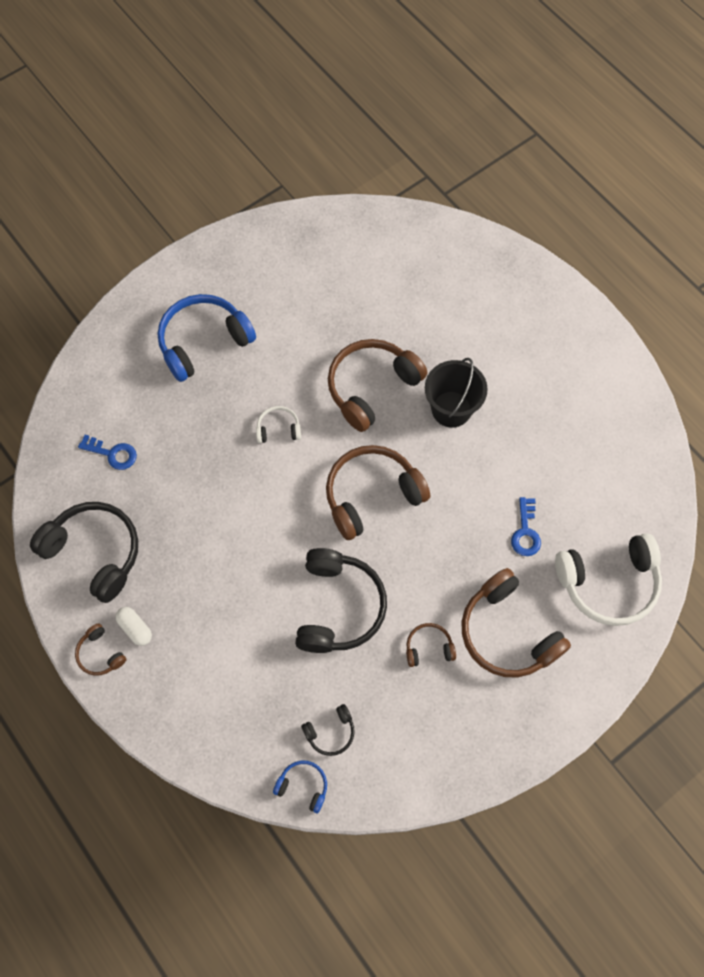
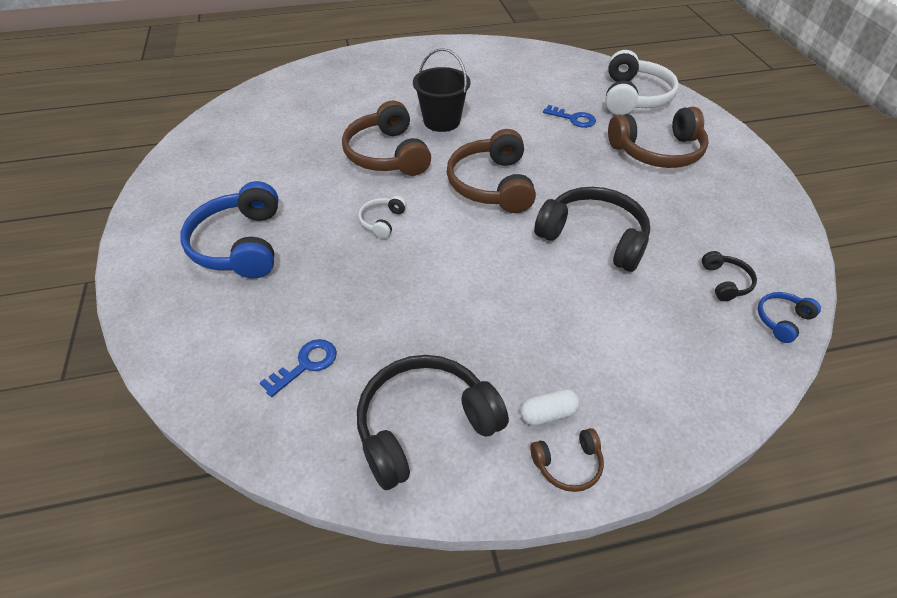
camera: 65 degrees left, 20 degrees down
brown headphones [406,623,456,667] -> none

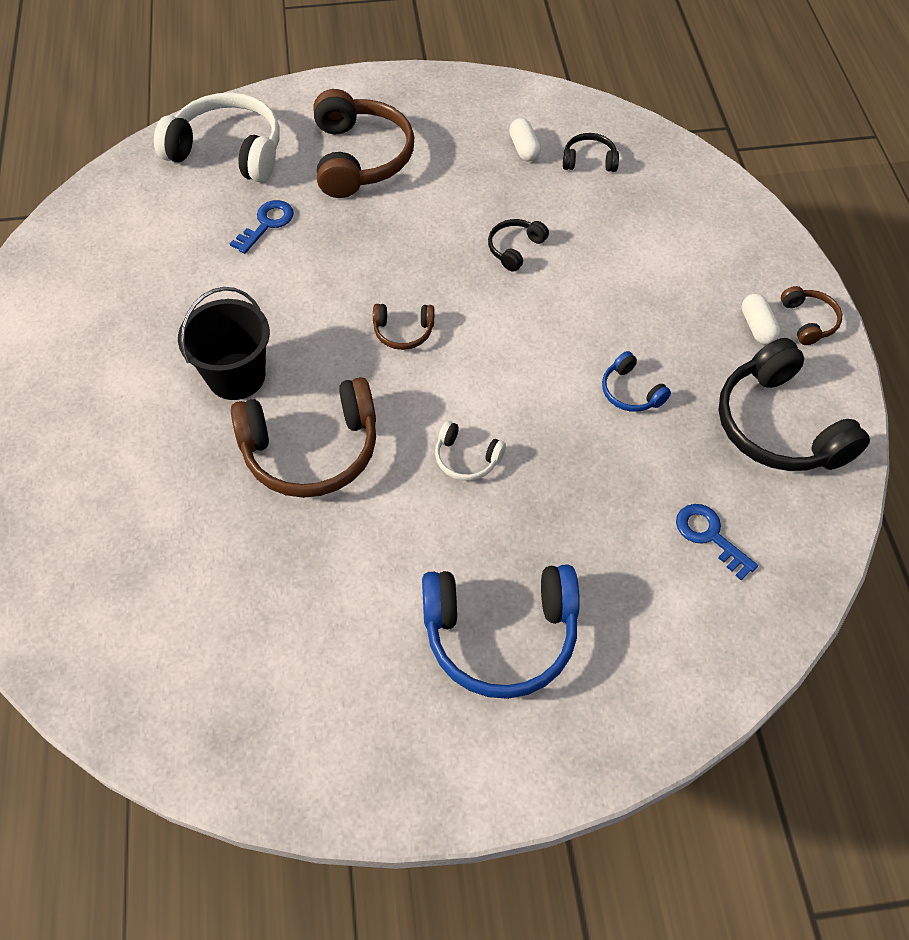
camera: 85 degrees left, 10 degrees up
brown headphones [447,129,536,213] -> brown headphones [373,304,434,350], size x0.47
black headphones [534,187,650,272] -> black headphones [488,219,549,272], size x0.47
blue headphones [758,292,821,343] -> blue headphones moved to [602,351,671,412]
none -> white capsule [509,118,541,162]

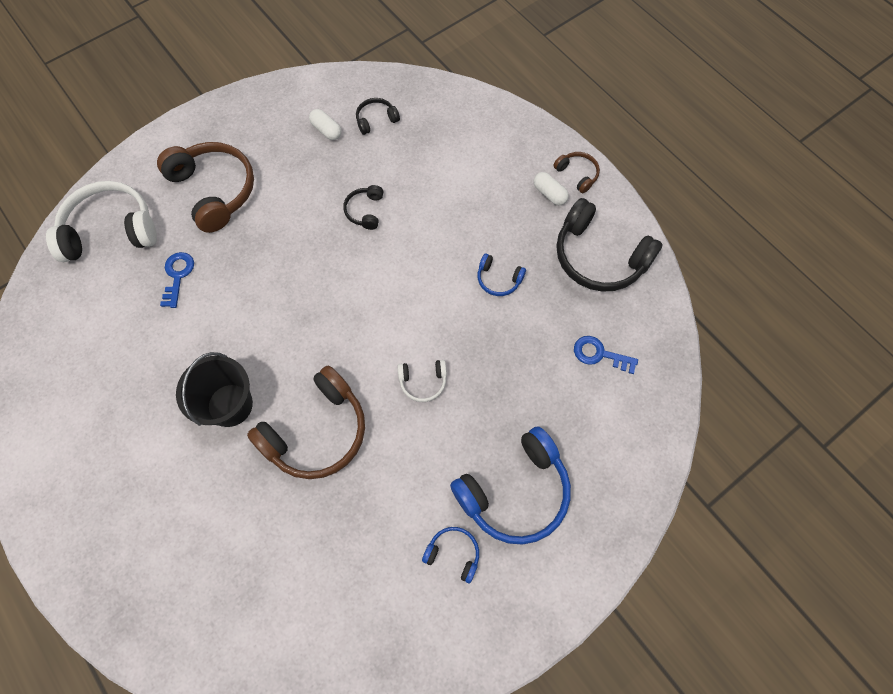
camera: 30 degrees left, 10 degrees up
brown headphones [373,304,434,350] -> none
none -> blue headphones [422,527,479,583]

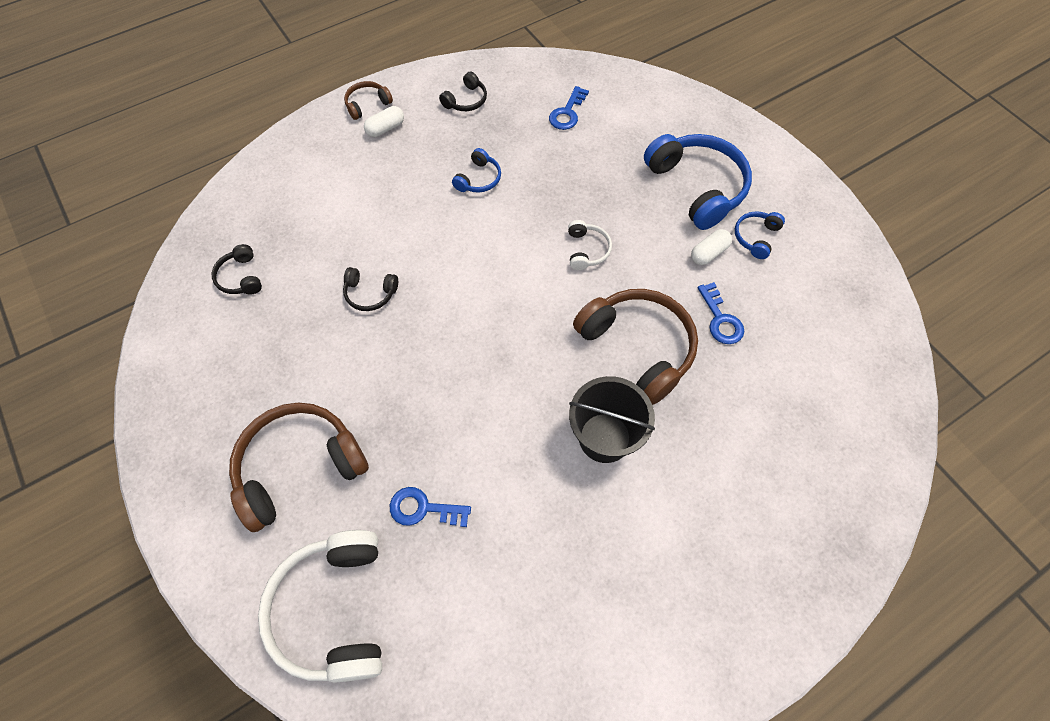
camera: 85 degrees left, 5 degrees down
white capsule [309,109,342,140] -> white capsule moved to [691,229,732,265]
black headphones [556,198,663,292] -> black headphones [439,71,487,111], size x0.47
none -> blue key [698,282,744,344]

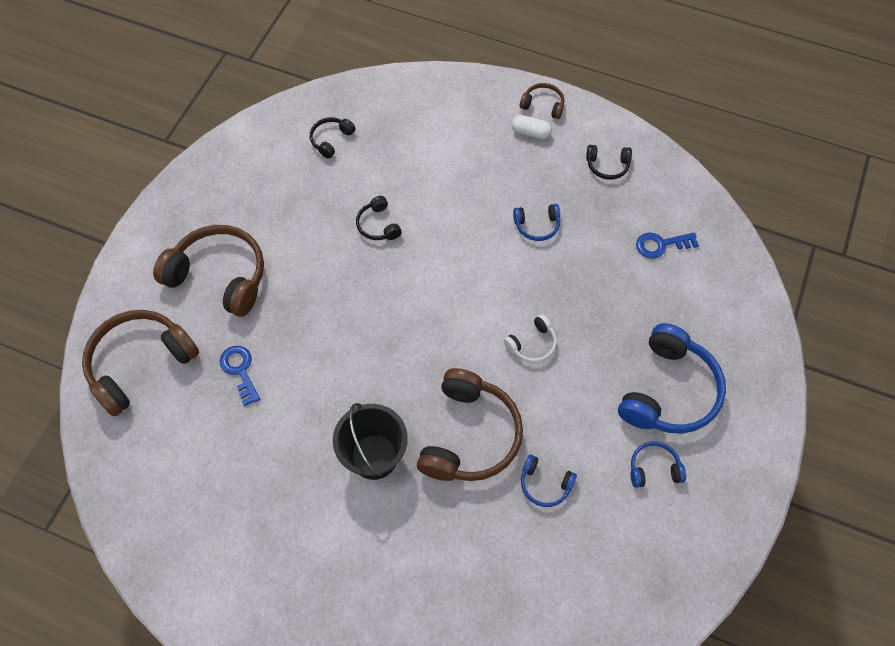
camera: 55 degrees right, 0 degrees up
white headphones [258,530,382,682] -> brown headphones [82,310,199,416]
white capsule [691,229,732,265] -> none
blue key [698,282,744,344] -> blue headphones [521,455,577,507]

